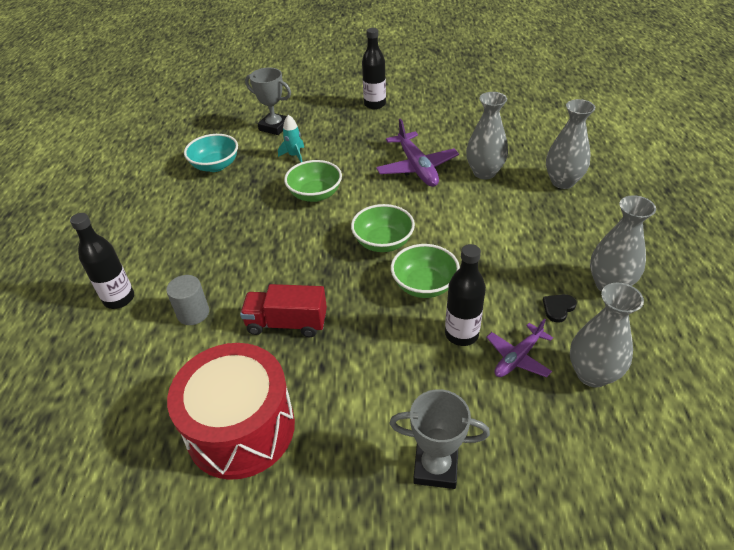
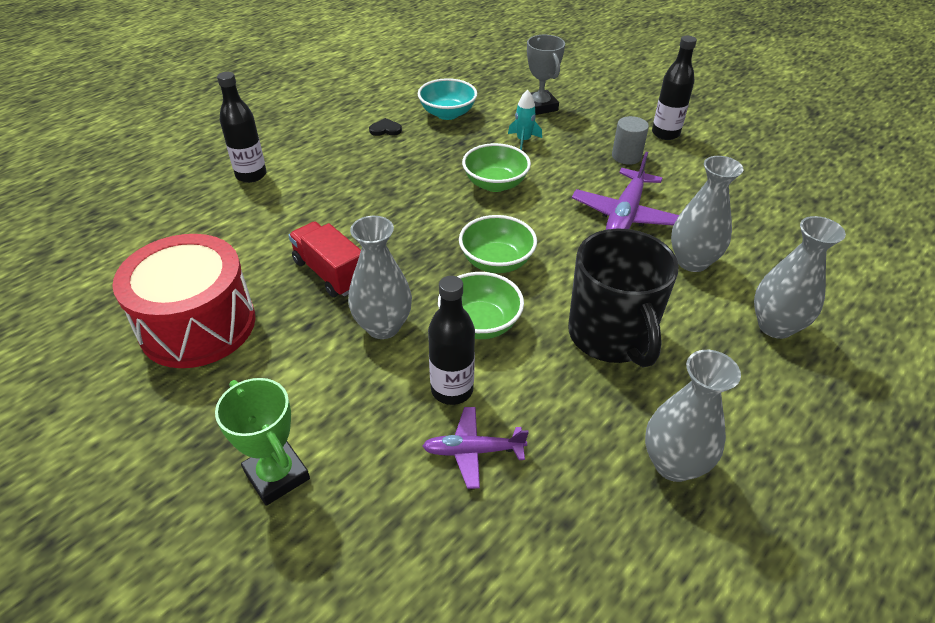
camera: 40 degrees right, 0 degrees up
grey cylinder [166,275,209,325] -> grey cylinder moved to [612,116,649,165]
grey trophy [390,389,490,489] -> green trophy [215,378,310,506]
black heart [543,294,577,323] -> black heart moved to [369,118,402,136]
grey vase [570,283,644,387] -> grey vase moved to [348,216,412,339]
none -> black mug [568,229,679,367]

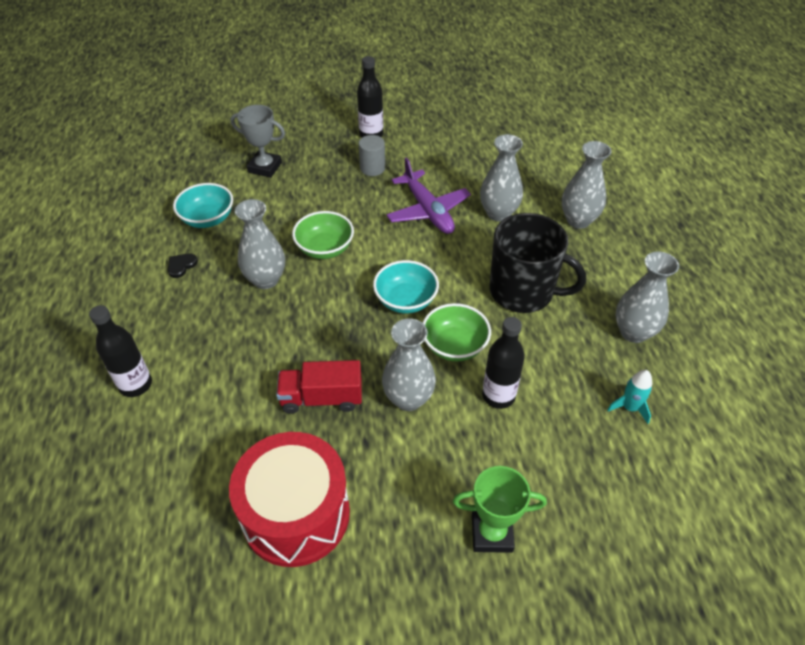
camera: 50 degrees left, 5 degrees up
purple plane [422,407,529,489] -> none
green bowl [459,215,537,273] -> turquoise bowl [373,260,439,313]
turquoise rocket [508,90,542,150] -> turquoise rocket moved to [607,370,652,424]
none -> grey vase [235,199,285,289]

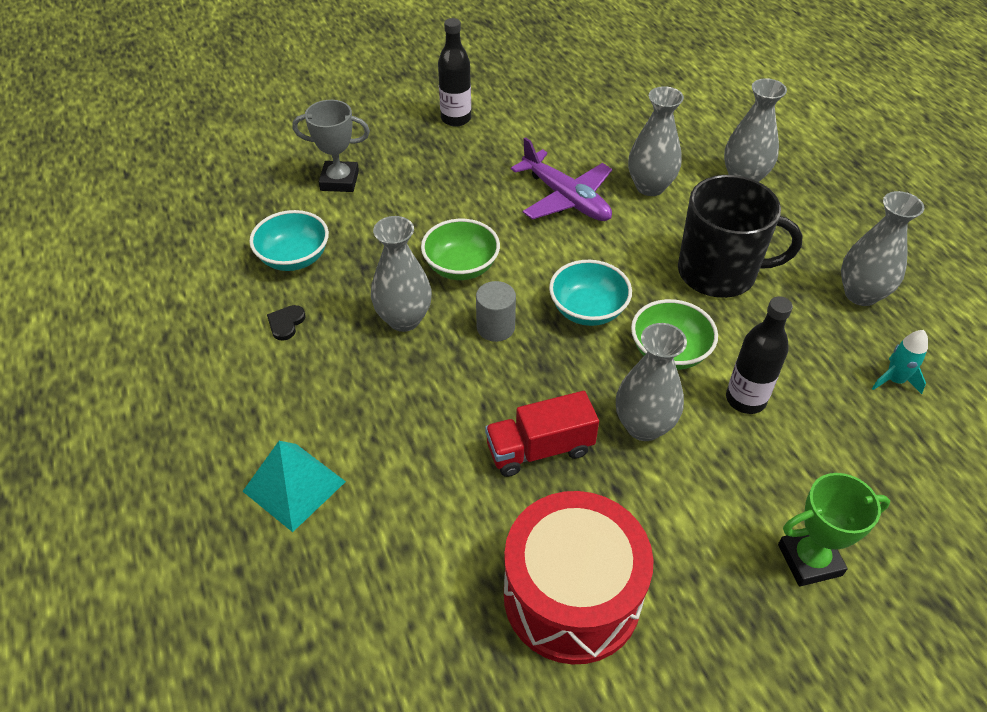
camera: 15 degrees left, 0 degrees up
black bottle [89,305,152,397] -> turquoise pyramid [243,441,346,532]
grey cylinder [359,135,385,176] -> grey cylinder moved to [476,281,516,342]

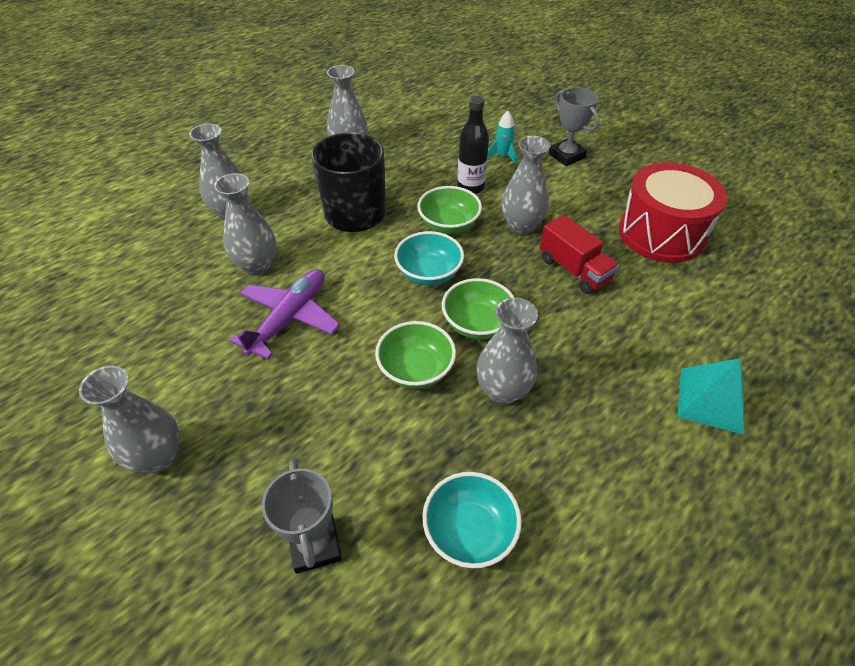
camera: 110 degrees left, 0 degrees up
black heart [267,305,306,341] -> none
black bottle [438,18,471,127] -> grey vase [79,366,180,473]
grey cylinder [476,281,516,342] -> green bowl [442,278,515,339]
green trophy [778,473,890,586] -> grey trophy [549,87,600,166]
turquoise rocket [872,330,928,394] -> turquoise rocket moved to [487,111,517,164]

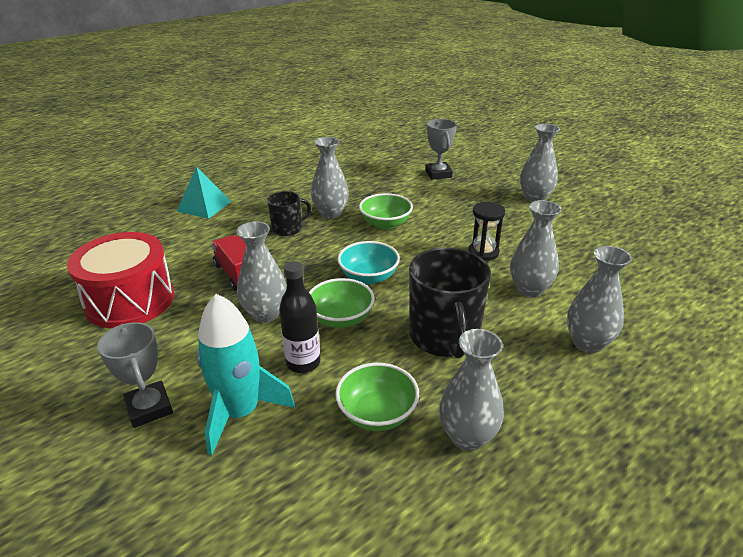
camera: 175 degrees left, 15 degrees down
purple plane [229,269,340,360] -> black hourglass [468,202,505,261]
turquoise bowl [422,472,522,568] -> none
green bowl [442,278,515,339] -> green bowl moved to [335,363,419,431]
turquoise rocket [487,111,517,164] -> turquoise rocket [197,294,295,455], size x2.07
none -> black mug [267,191,311,236]

